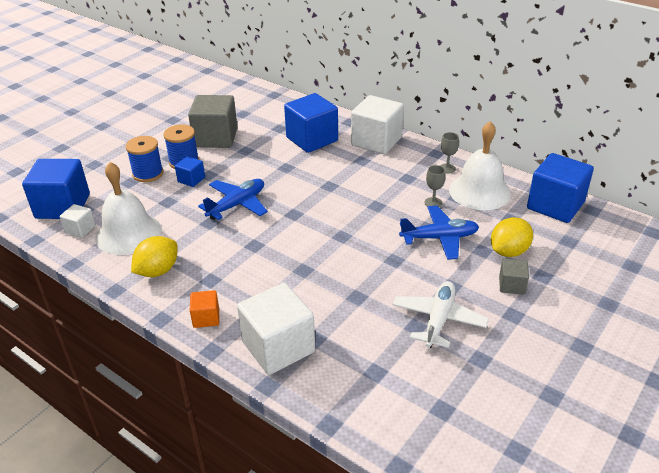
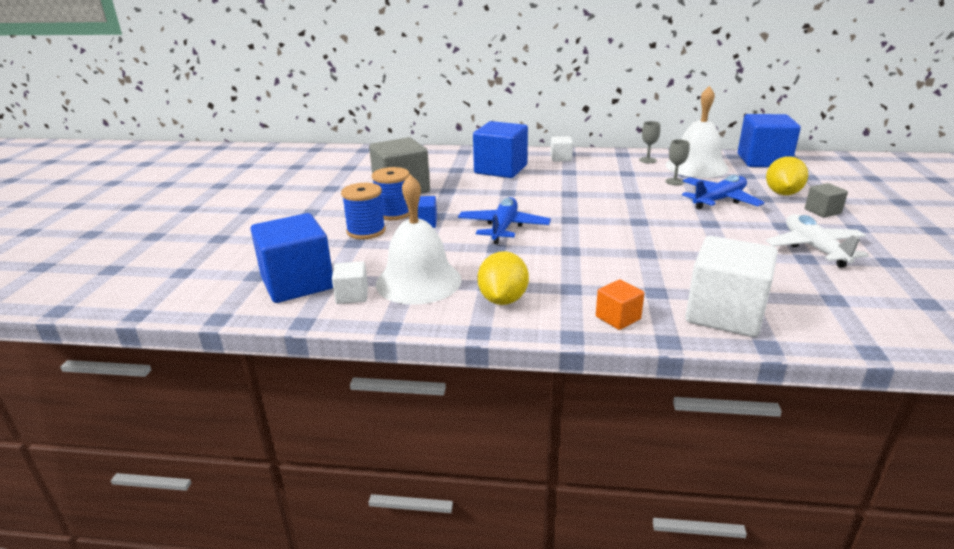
camera: 30 degrees left, 10 degrees down
white cube [351,95,404,154] -> white cube [550,136,573,162], size x0.49

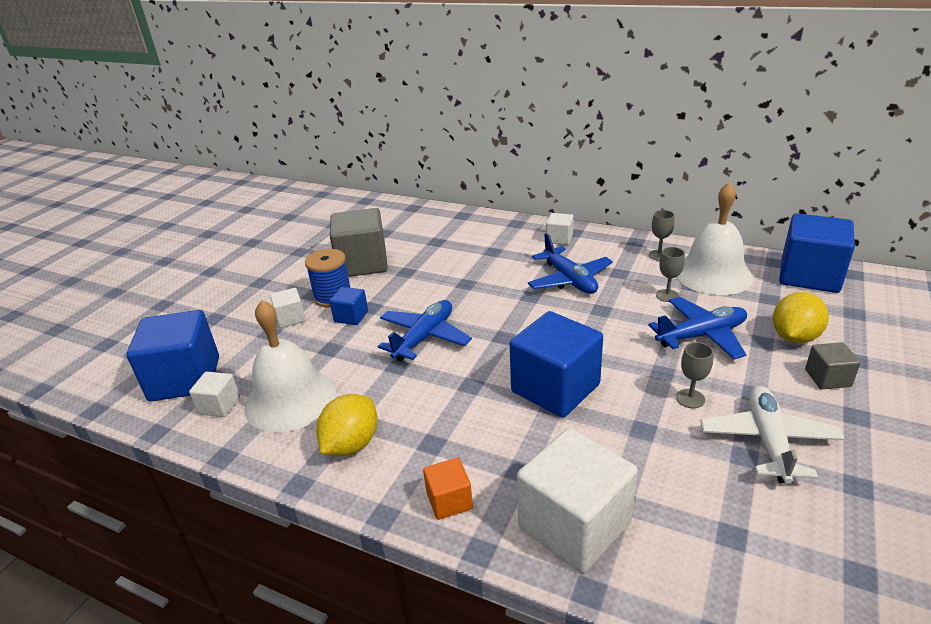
camera: 20 degrees right, 5 degrees up
blue spool [341,183,386,239] -> white cube [270,288,306,328]
blue cube [473,121,528,178] -> blue cube moved to [509,311,603,418]
none -> blue plane [528,233,613,294]
none -> grey goblet [676,342,713,408]

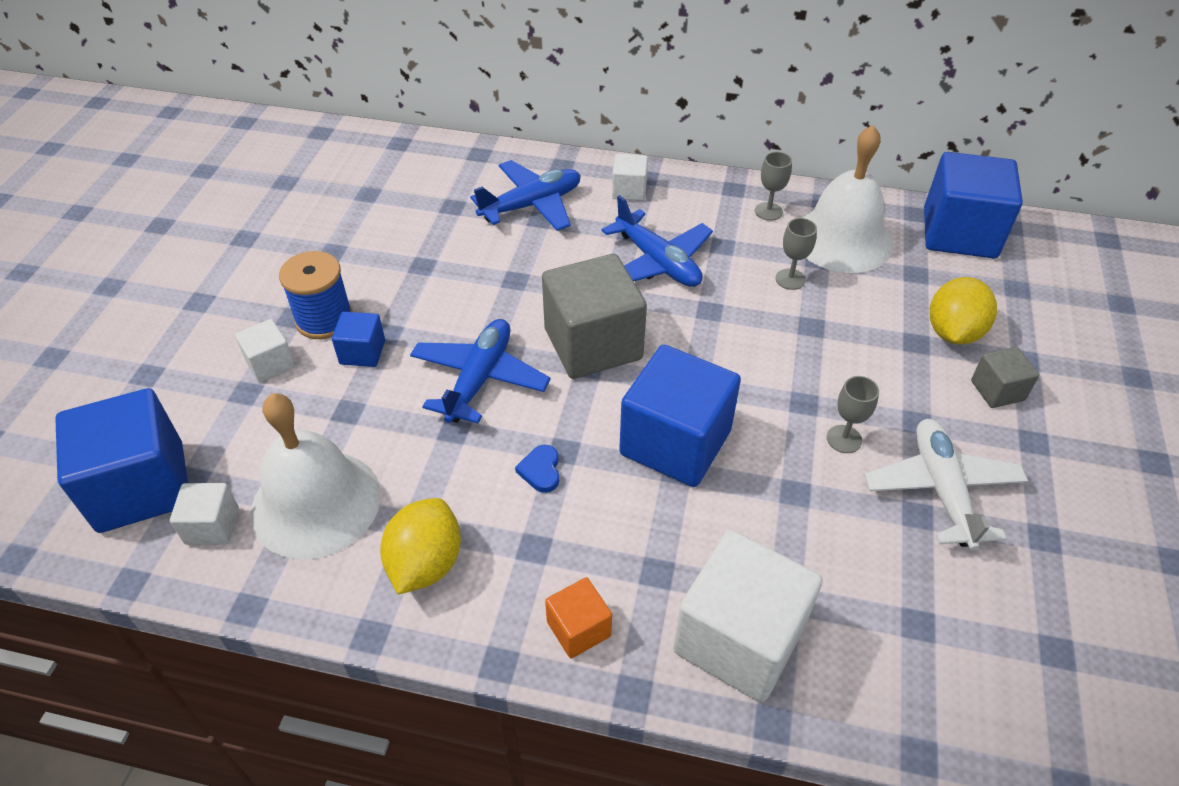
camera: 15 degrees left, 15 degrees up
grey cube [330,208,388,277] -> grey cube moved to [542,254,647,379]
blue plane [648,297,747,359] -> blue plane moved to [470,160,581,231]
none -> blue heart [515,445,559,493]

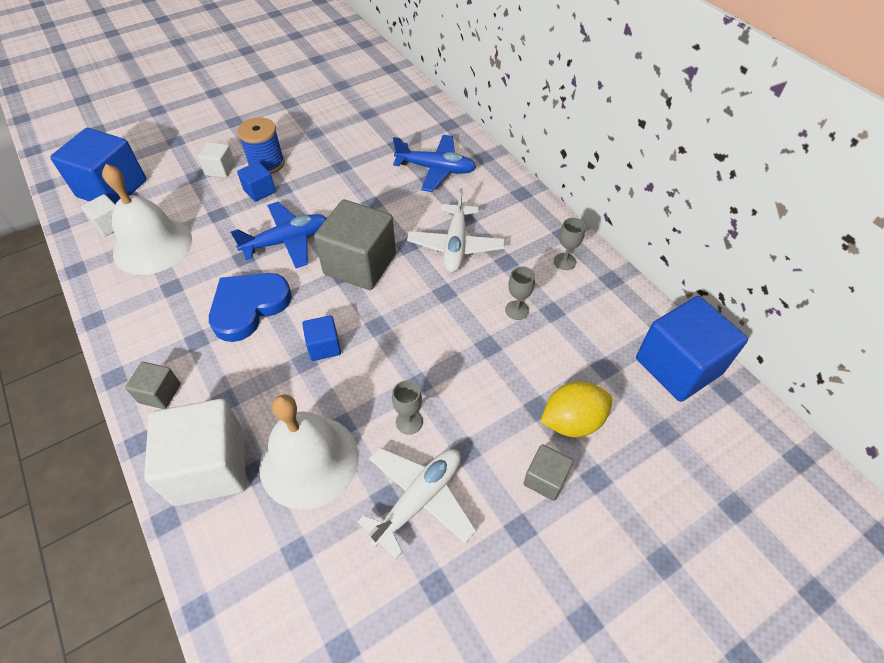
camera: 45 degrees right, 5 degrees up
yellow lemon [380,498,461,594] -> none
blue heart [515,445,559,493] -> blue heart [209,273,292,342], size x2.44
orange cube [545,577,612,658] -> grey cube [125,362,181,409]
blue plane [602,195,713,287] -> white plane [407,188,505,273]
white cube [612,154,648,201] -> none
blue cube [619,345,741,487] -> blue cube [302,315,341,361], size x0.49
white bell [802,125,893,273] -> white bell moved to [259,394,359,510]

